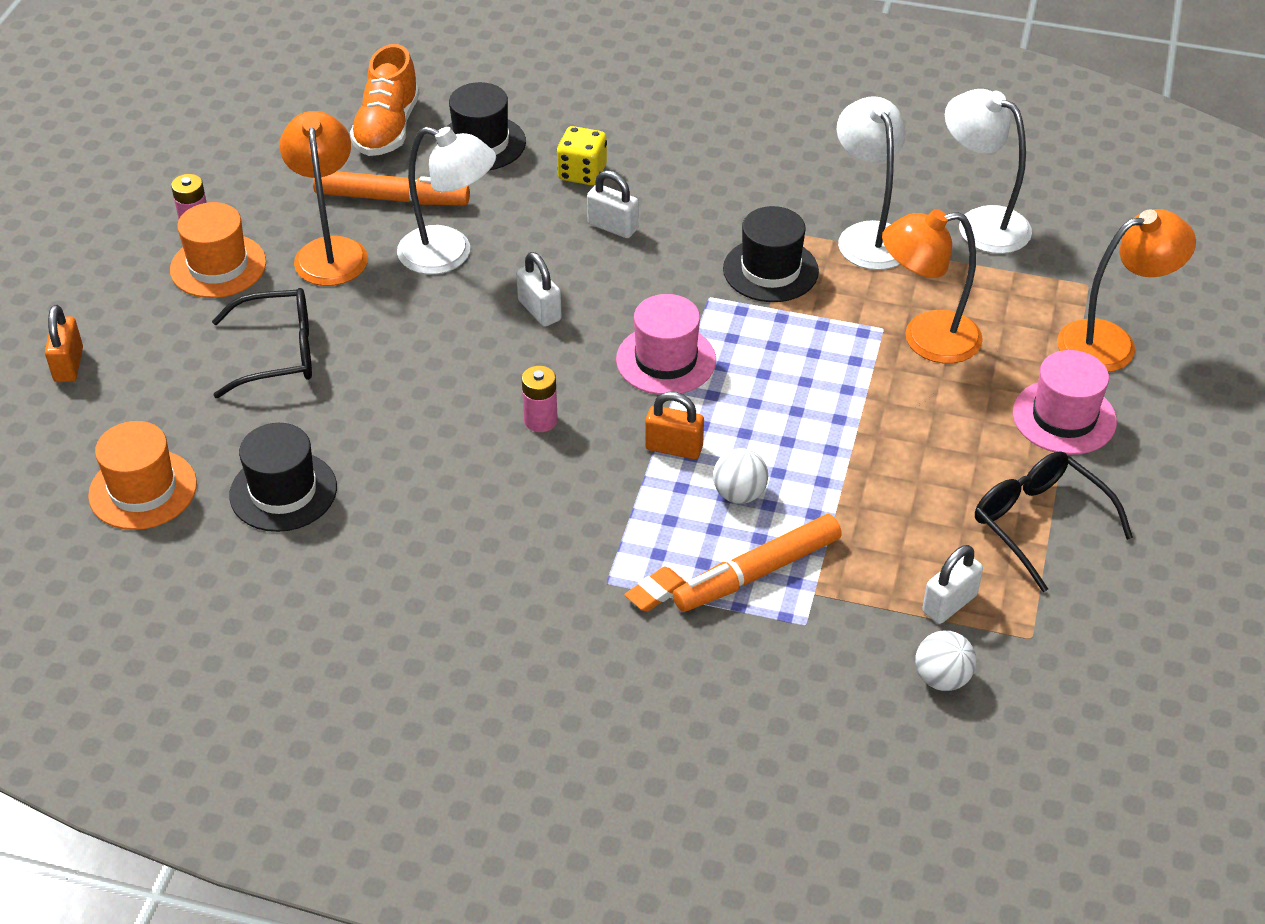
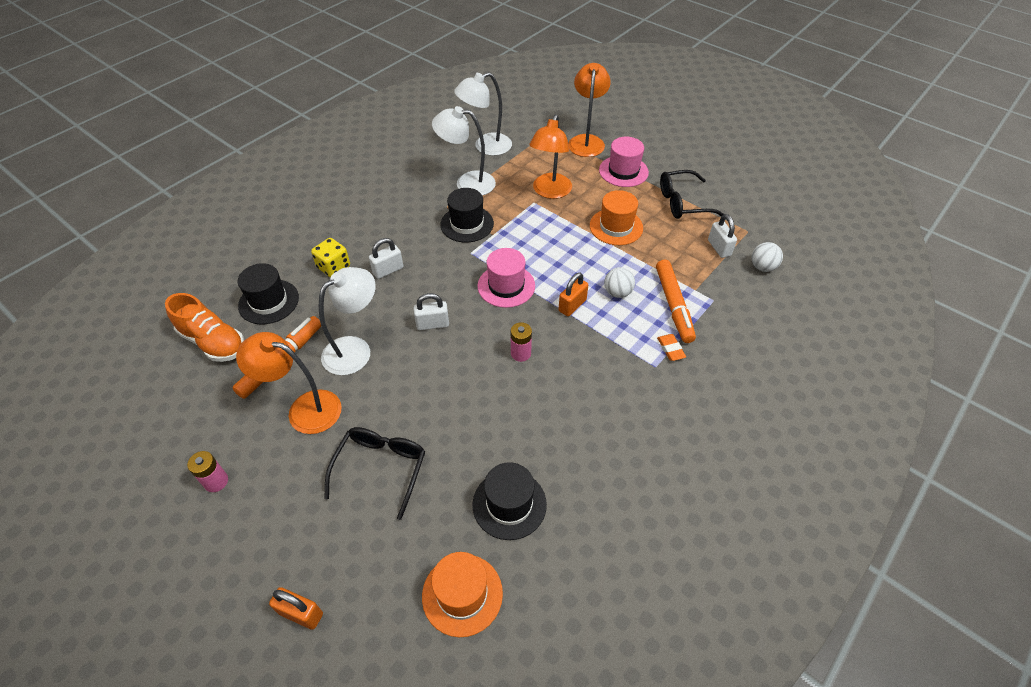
camera: 65 degrees left, 5 degrees up
orange hat [170,202,266,298] -> orange hat moved to [590,190,643,245]

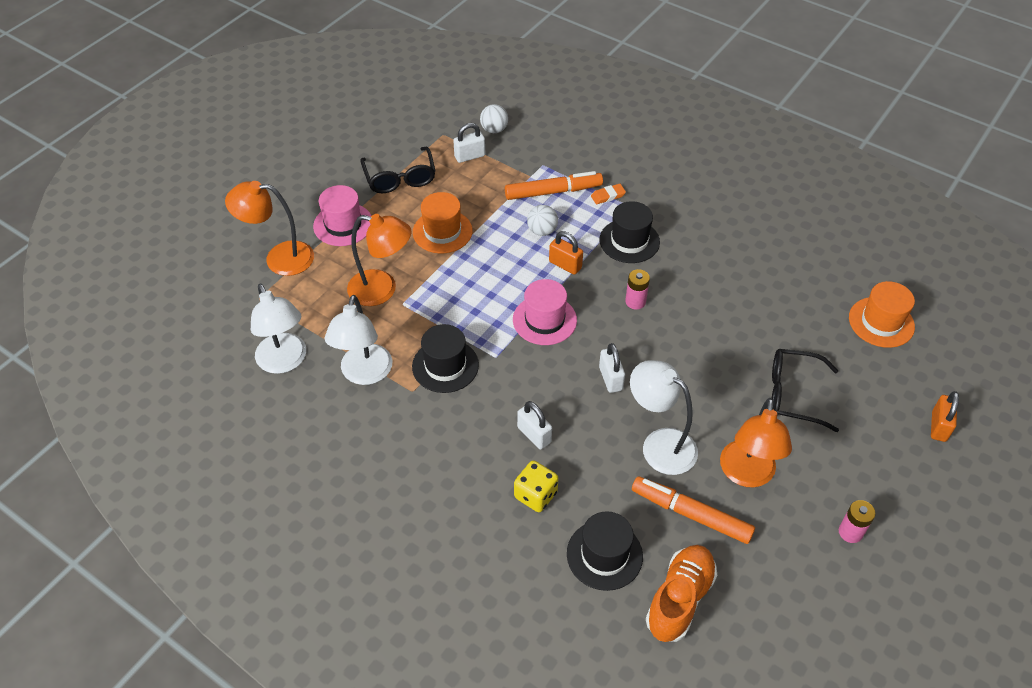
camera: 95 degrees left, 0 degrees up
black hat [473,462,547,540] -> black hat moved to [600,201,660,263]

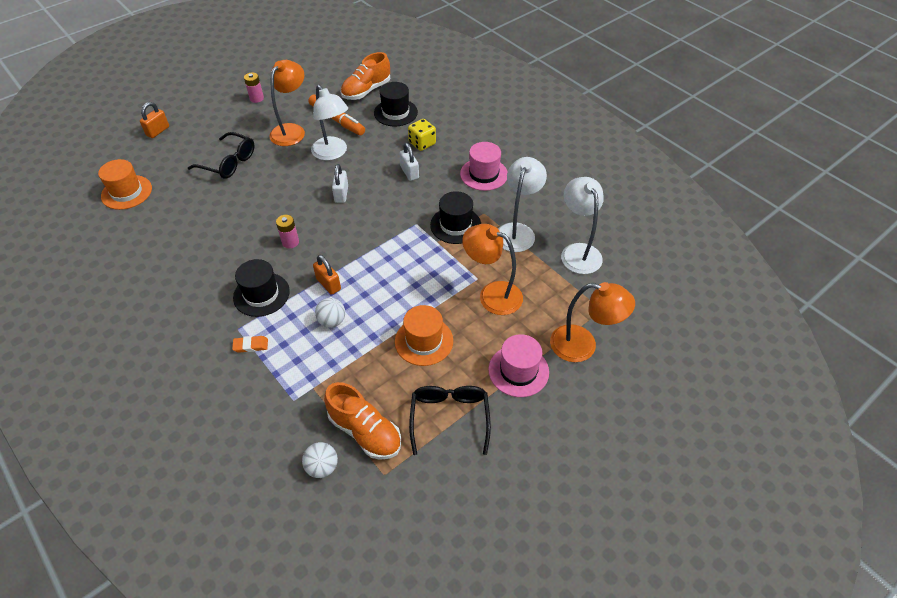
camera: 165 degrees left, 0 degrees up
white padlock [453,123,485,163] -> orange shoe [324,382,401,460]
orange marker [505,171,603,200] -> none
pink hat [513,279,577,345] -> pink hat moved to [460,142,508,191]

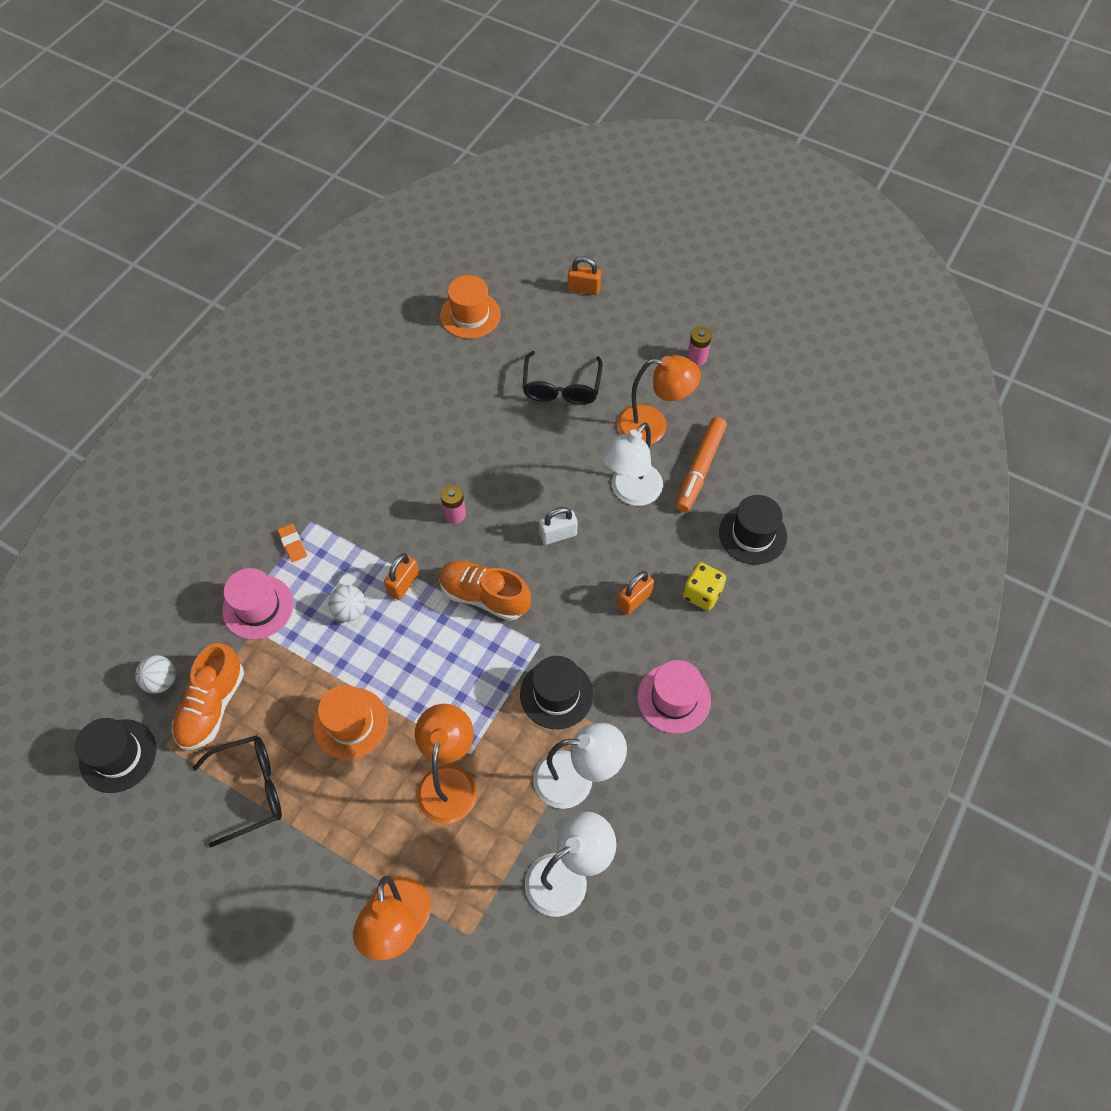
camera: 70 degrees right, 10 degrees up
black hat [233,259,290,317] -> black hat moved to [75,718,156,793]
orange shoe [341,52,390,100] -> orange shoe moved to [439,561,531,621]
white padlock [399,143,419,181] -> orange padlock [617,571,654,615]
pink hat [488,334,549,397] -> pink hat moved to [222,568,294,640]

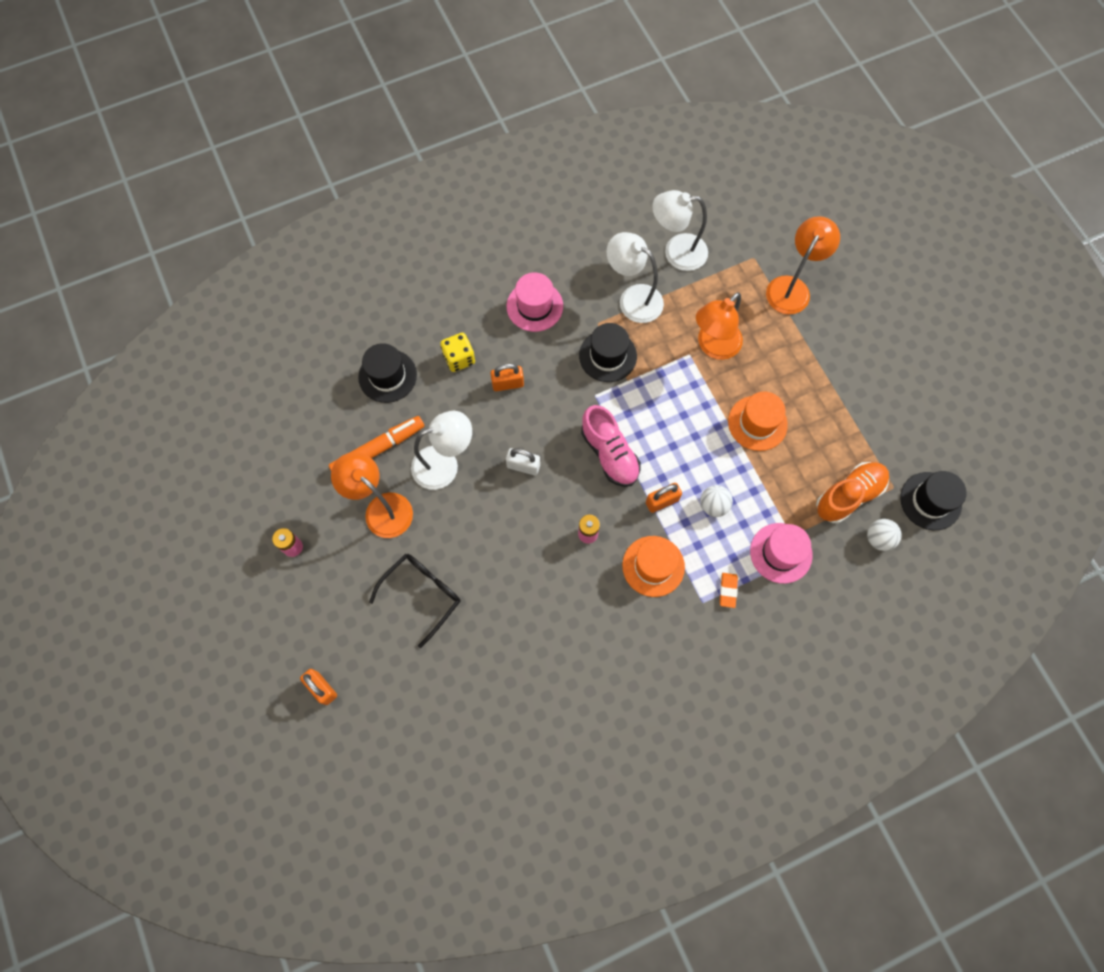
camera: 145 degrees left, 10 degrees up
black glasses [193,735,282,847] -> none
orange shoe [439,561,531,621] -> pink shoe [581,405,641,487]
orange hat [440,275,501,339] -> orange hat moved to [622,536,685,597]

